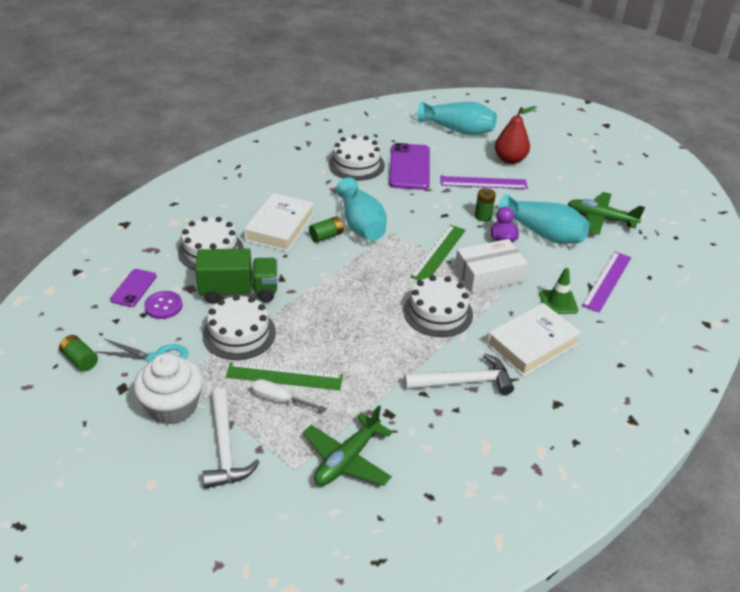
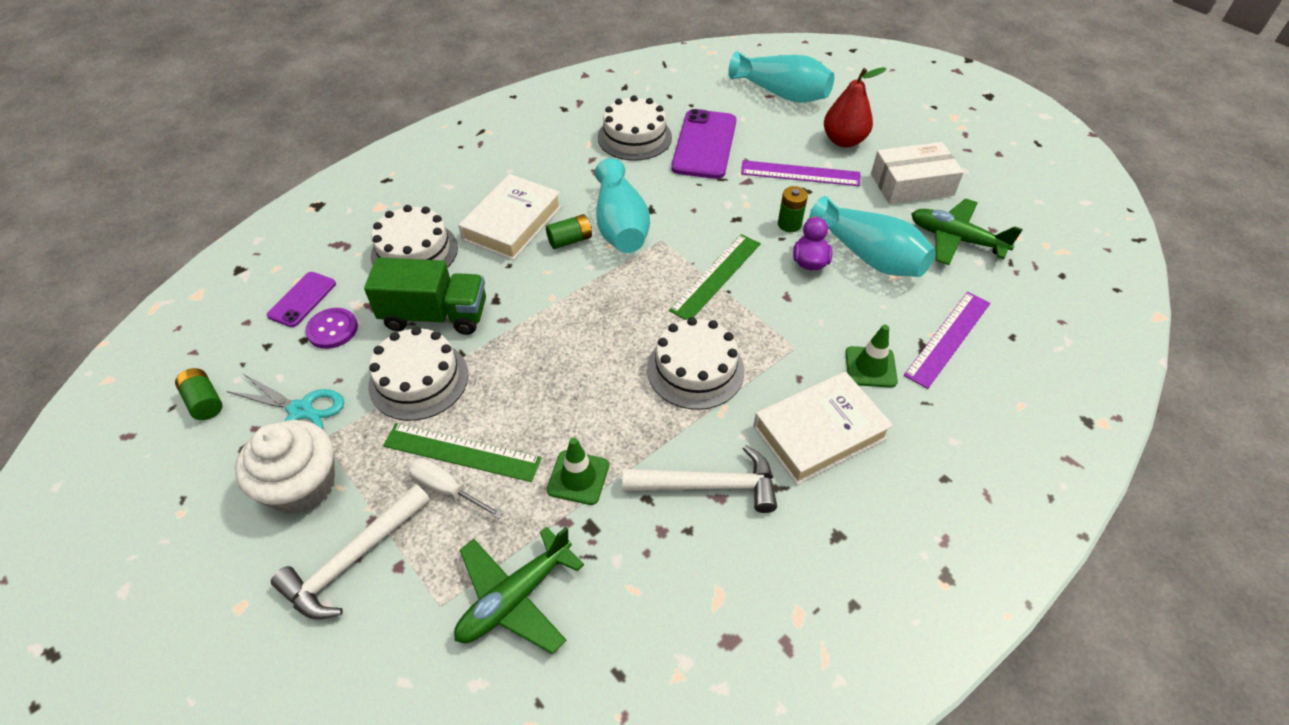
camera: 10 degrees right, 10 degrees up
white hammer [202,388,260,489] -> white hammer turned 45 degrees clockwise [271,484,430,619]
white box [455,239,528,293] -> white box moved to [871,142,964,204]
none -> green traffic cone [547,438,609,505]

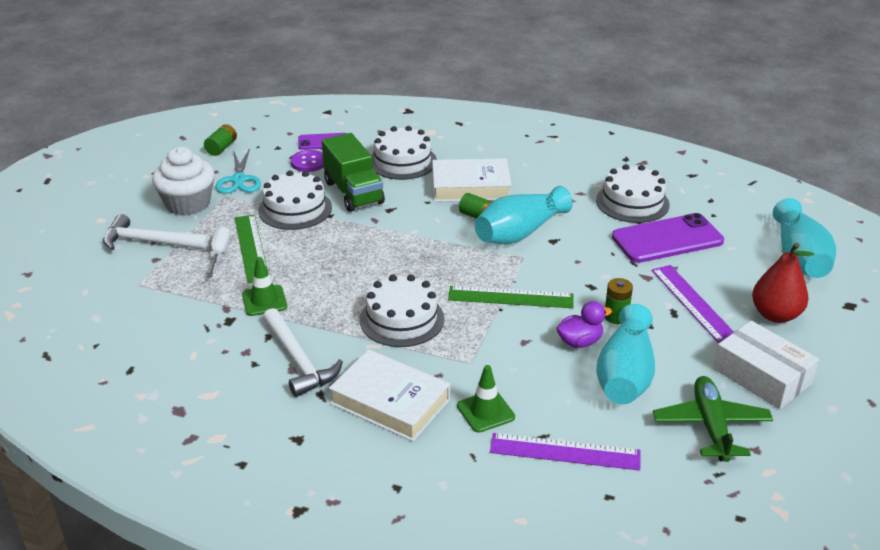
camera: 60 degrees right, 15 degrees down
green plane [454,526,584,654] -> none

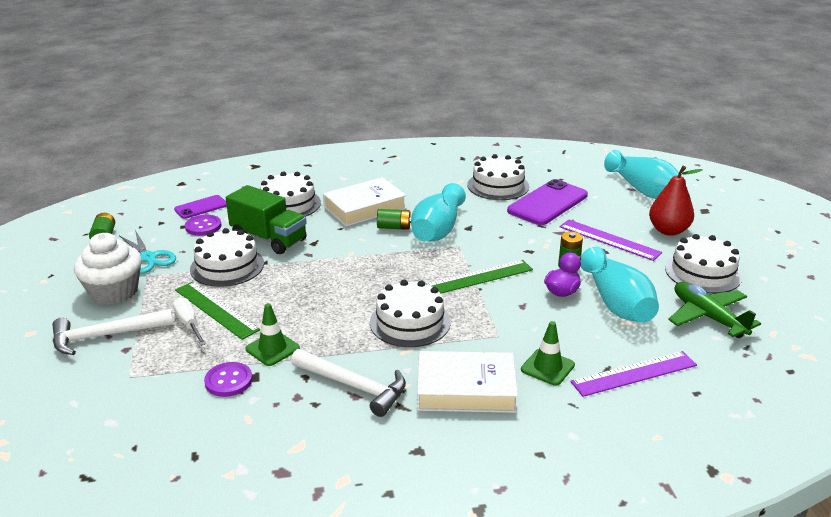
camera: 30 degrees left, 5 degrees down
white box [713,321,819,409] -> white cake [665,234,742,293]
none -> purple button [204,362,253,397]

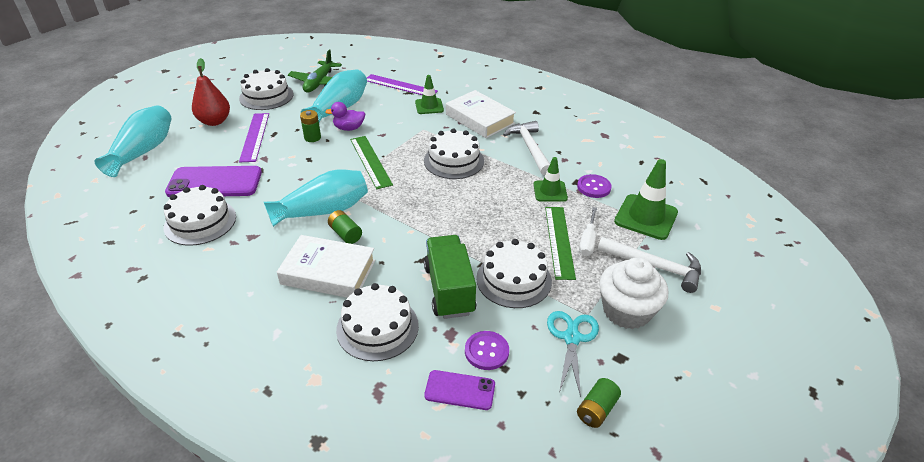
camera: 135 degrees left, 10 degrees up
green ruler [426,260,533,294] -> green ruler turned 45 degrees clockwise [350,136,393,189]
none -> green traffic cone [614,159,678,240]

